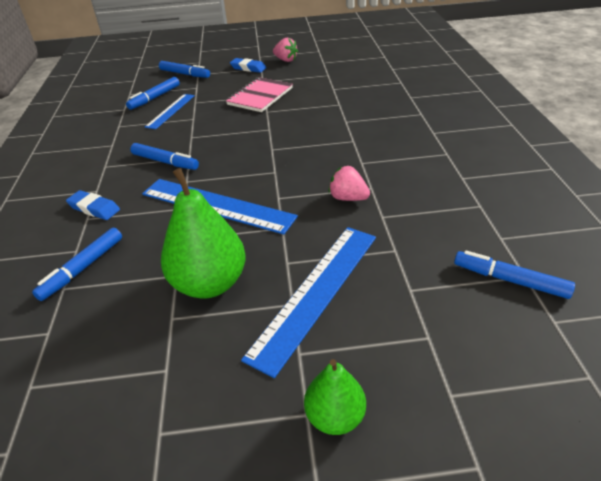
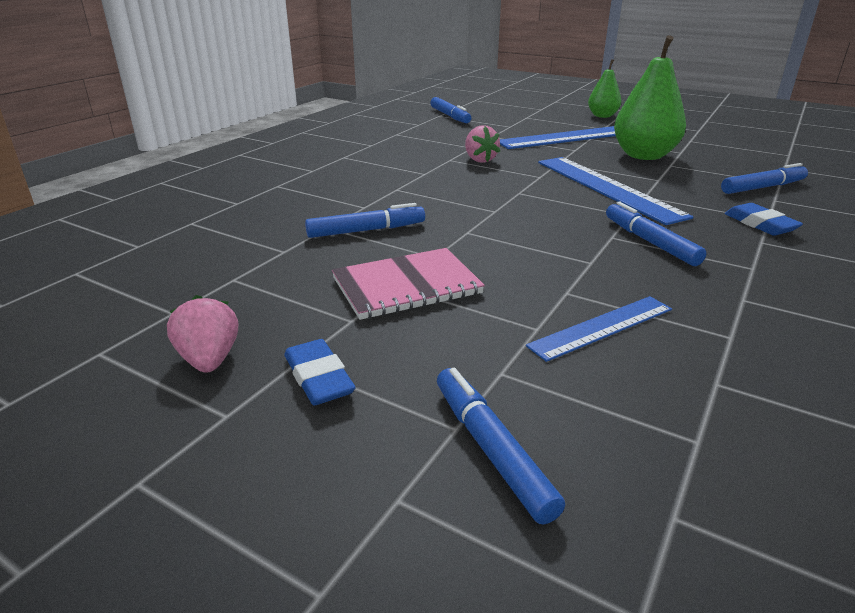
camera: 145 degrees left, 10 degrees down
blue marker [126,77,180,110] -> blue marker moved to [305,203,425,238]

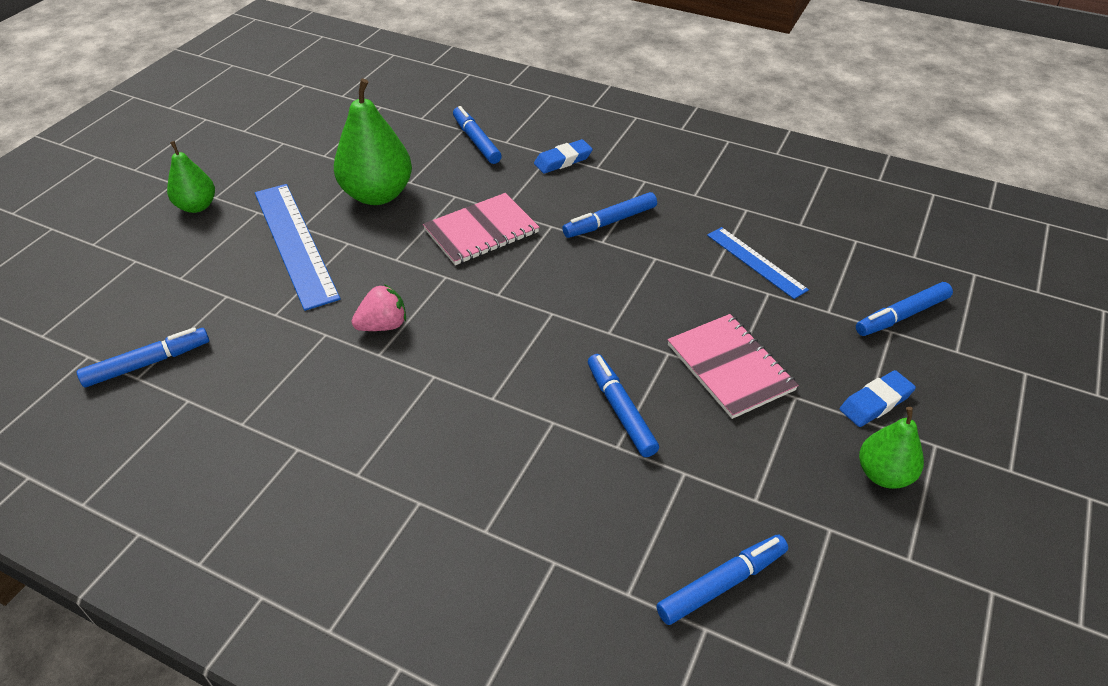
camera: 95 degrees left, 15 degrees up
pink strawberry [167,295,238,373] -> green pear [859,407,924,489]
blue ruler [538,157,694,225] -> pink notebook [423,193,539,265]
none -> blue marker [656,535,788,625]

